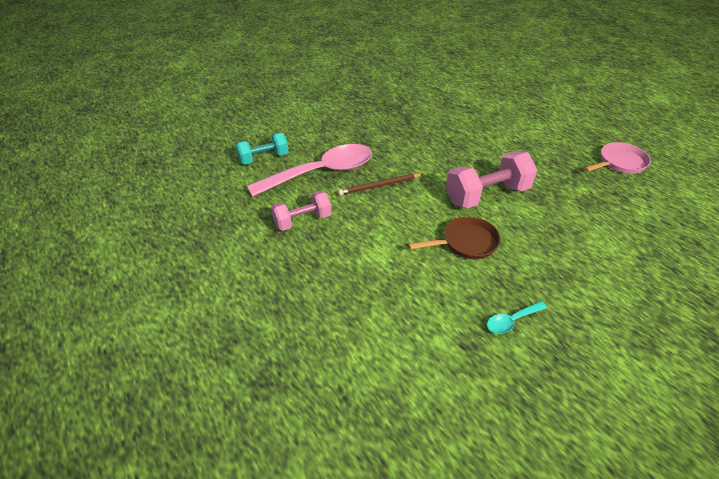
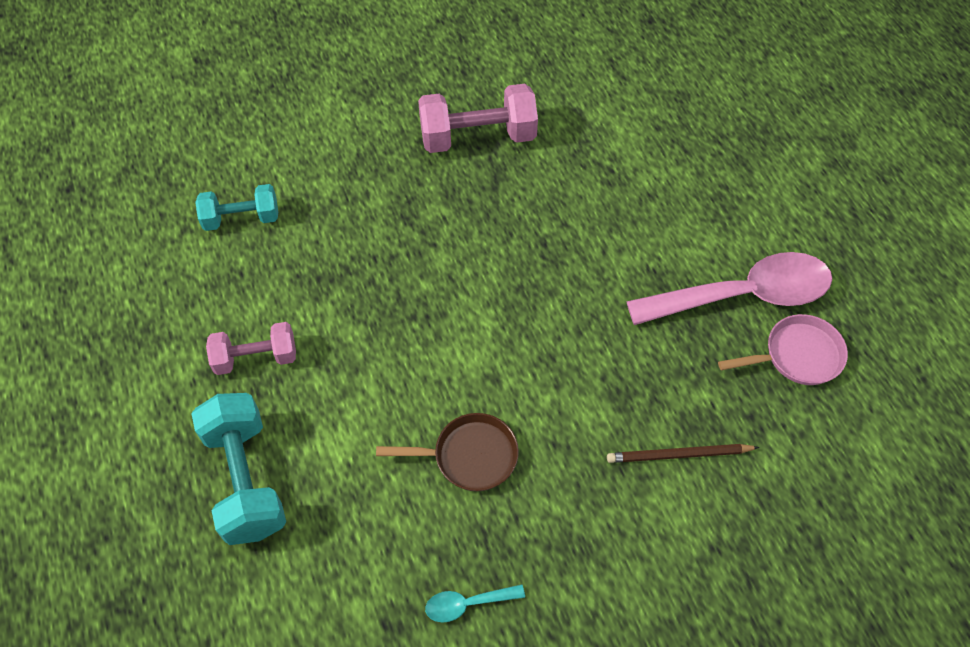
camera: 15 degrees right, 15 degrees up
pink spoon [247,144,372,197] -> pink spoon moved to [626,252,833,325]
brown pencil [338,174,423,195] -> brown pencil moved to [607,444,759,463]
pink dumbbell [446,151,537,208] -> pink dumbbell moved to [418,84,538,153]
none -> turquoise dumbbell [191,393,286,545]

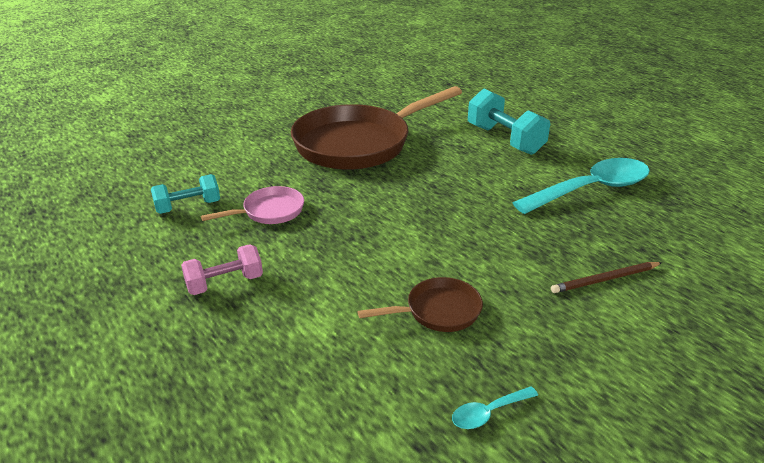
camera: 15 degrees left, 25 degrees down
turquoise dumbbell [191,393,286,545] -> turquoise dumbbell moved to [468,89,550,155]
pink dumbbell [418,84,538,153] -> brown pan [291,86,462,170]
pink spoon [626,252,833,325] -> turquoise spoon [513,158,650,214]
pink pan [718,314,848,385] -> pink pan moved to [201,186,304,224]

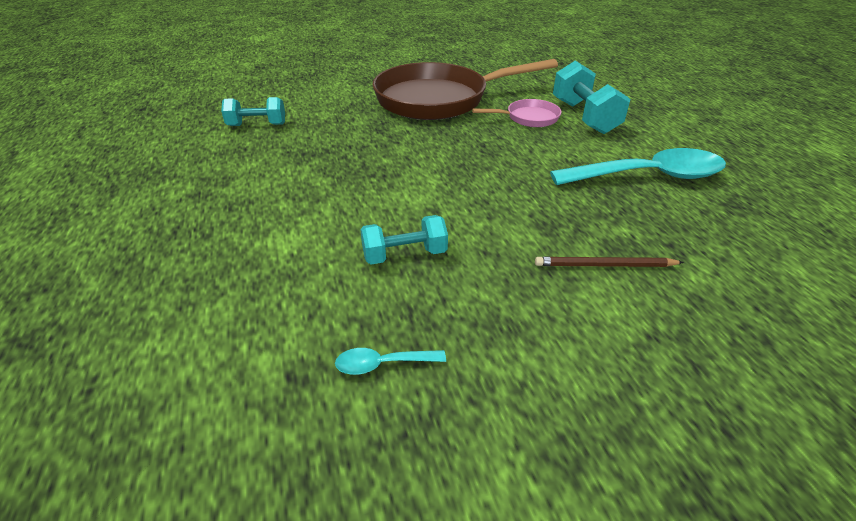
camera: 20 degrees right, 5 degrees up
pink dumbbell [181,244,263,295] -> none
pink pan [201,186,304,224] -> pink pan moved to [472,99,561,127]
brown pan [357,277,483,332] -> turquoise dumbbell [360,215,448,265]

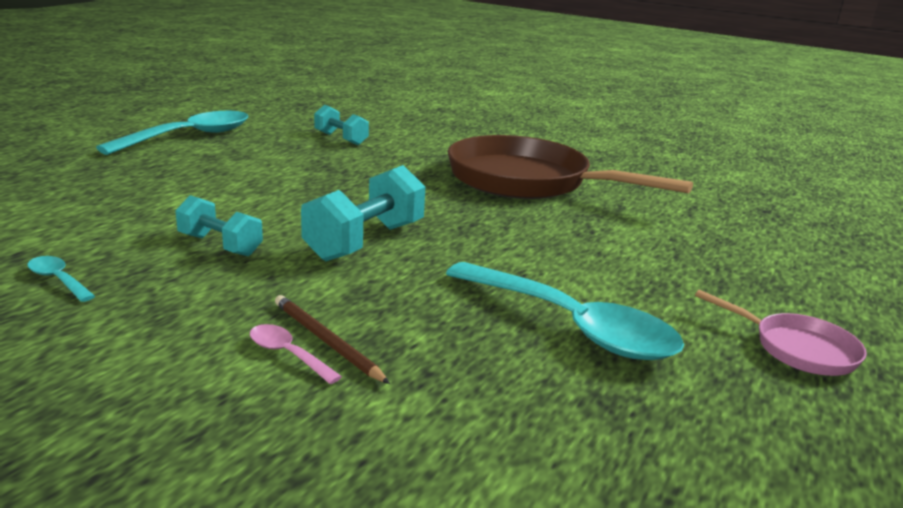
camera: 45 degrees right, 15 degrees down
pink pan [472,99,561,127] -> pink pan moved to [695,290,867,376]
turquoise dumbbell [553,61,630,134] -> turquoise dumbbell moved to [301,165,425,261]
none -> turquoise spoon [96,111,248,155]
none -> pink spoon [250,324,342,384]

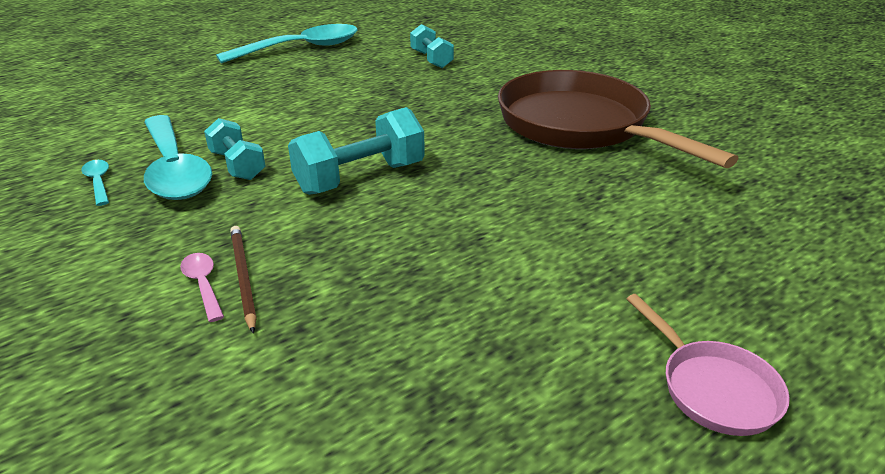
camera: 25 degrees right, 10 degrees up
turquoise spoon [446,262,684,360] -> turquoise spoon moved to [144,115,212,200]

